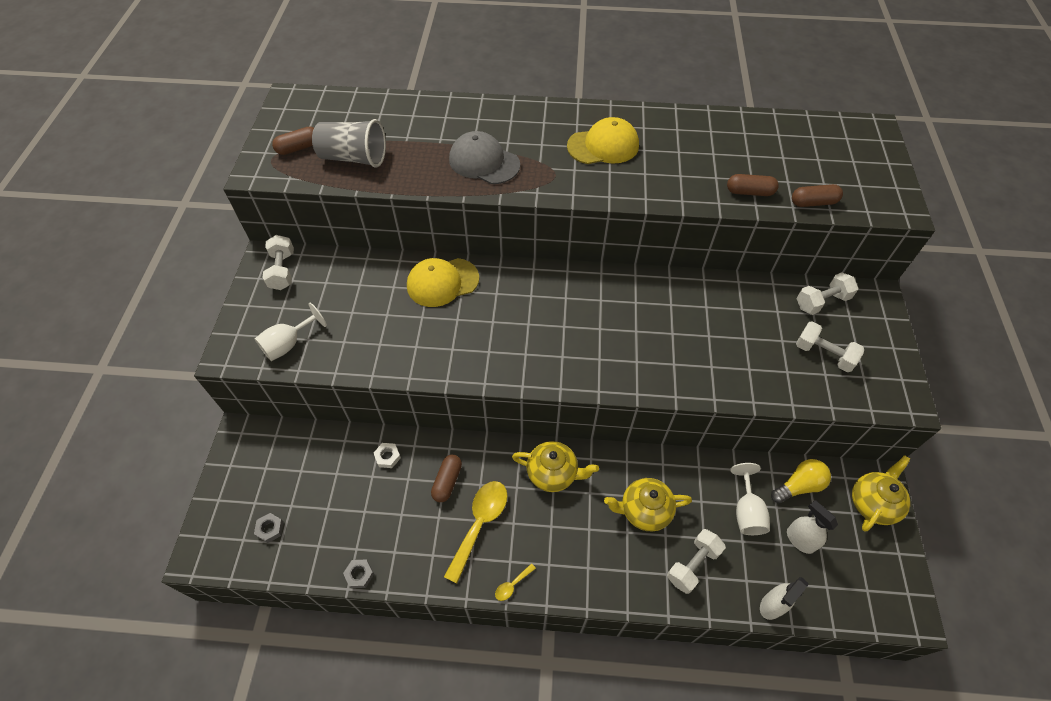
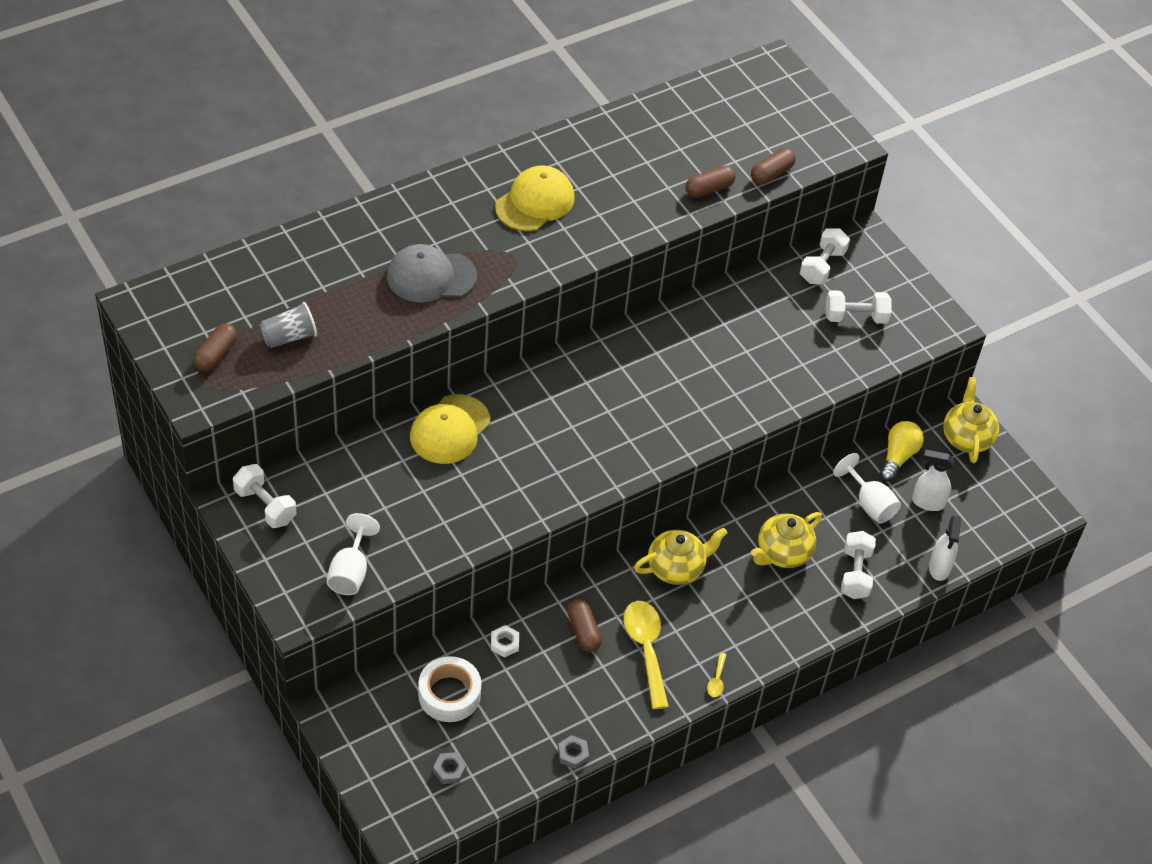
camera: 40 degrees left, 5 degrees down
grey cup [312,119,386,168] -> grey cup [260,302,317,348], size x0.65
none -> white tape [418,656,481,722]

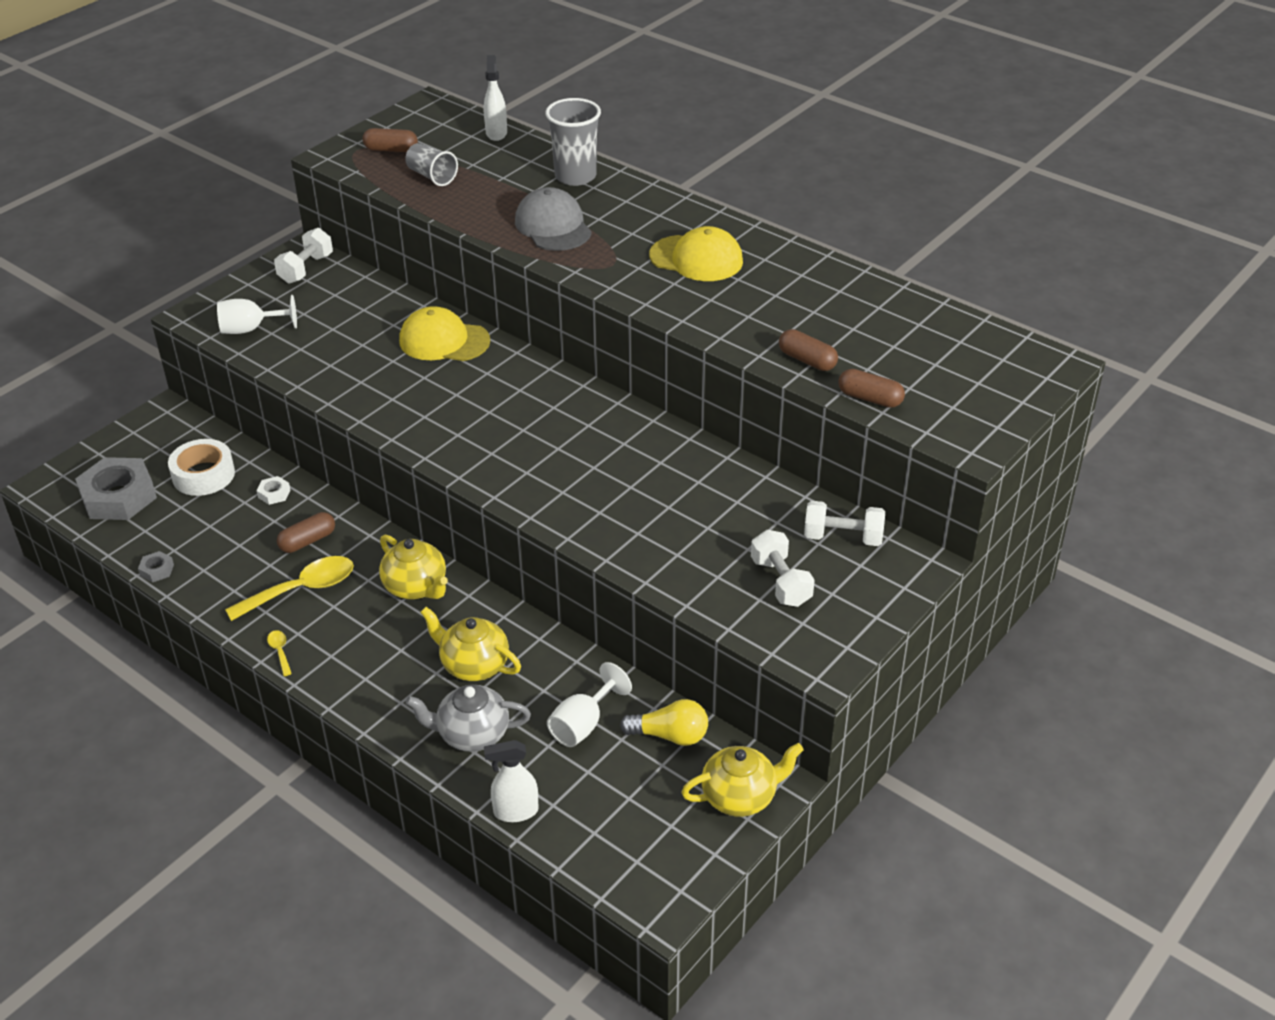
camera: 75 degrees right, 10 degrees down
grey nut [433,752,467,784] -> grey nut [75,457,157,520], size x2.36
yellow spoon [707,653,727,697] -> yellow spoon turned 75 degrees clockwise [267,630,292,676]
white dumbbell [841,531,876,599] -> grey teapot [406,684,531,752]
white spray bottle [912,450,955,511] -> white spray bottle moved to [484,55,507,141]
none -> grey cup [545,98,601,186]

